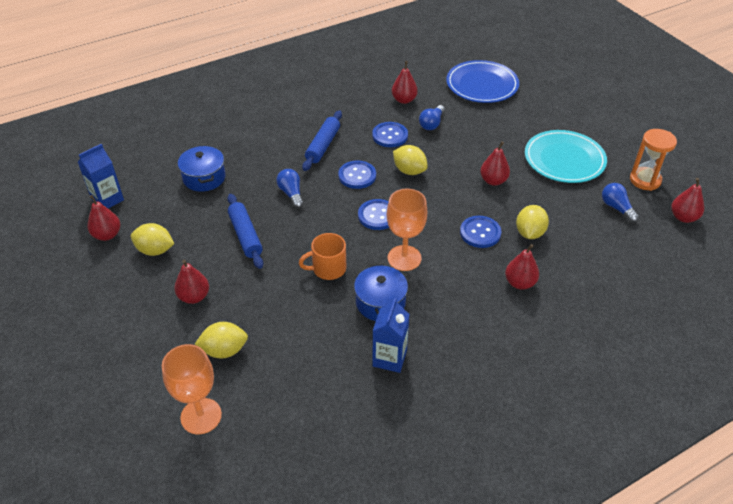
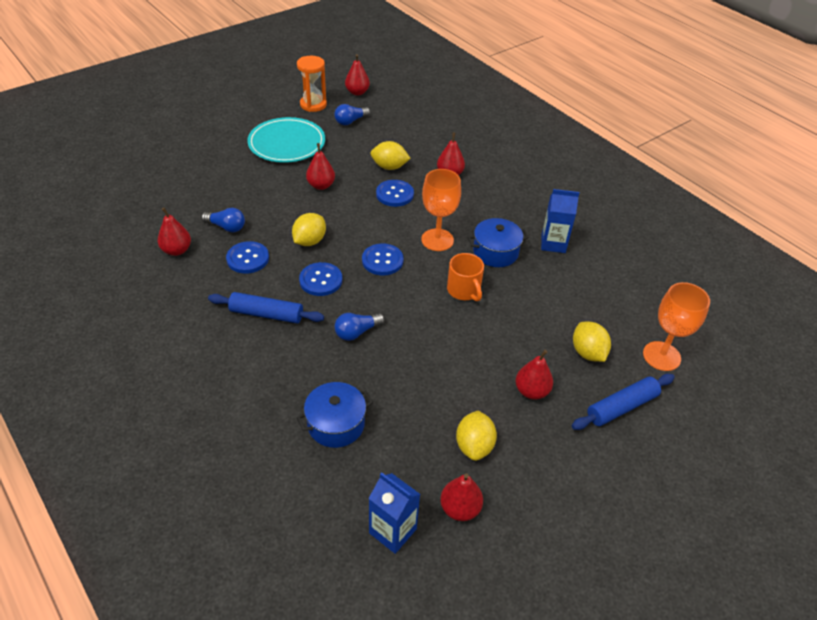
camera: 100 degrees left, 0 degrees up
blue rolling pin [227,194,263,269] -> blue rolling pin moved to [572,374,675,430]
blue plate [446,60,519,103] -> none

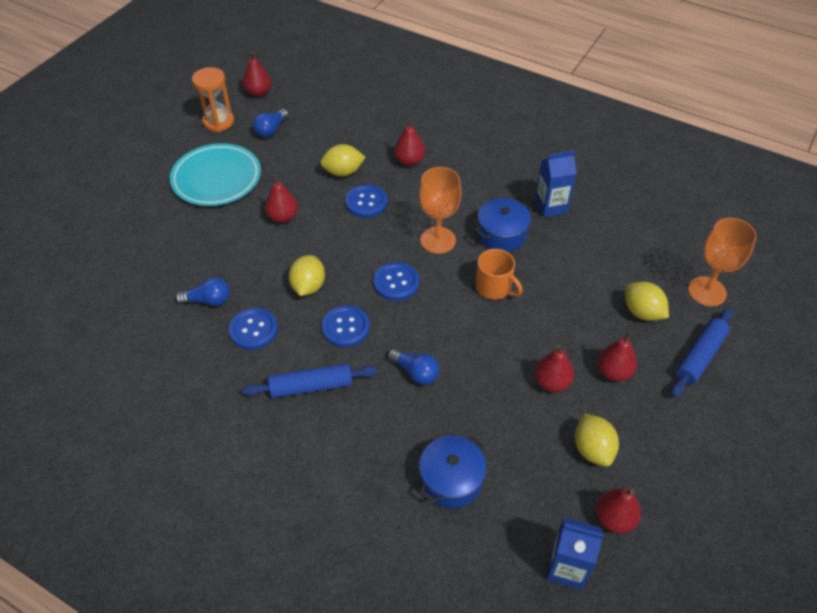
camera: 20 degrees left, 5 degrees up
red pear [158,208,191,256] -> red pear moved to [535,344,574,392]
blue light bulb [335,313,385,341] -> blue light bulb turned 90 degrees counterclockwise [388,348,439,385]

